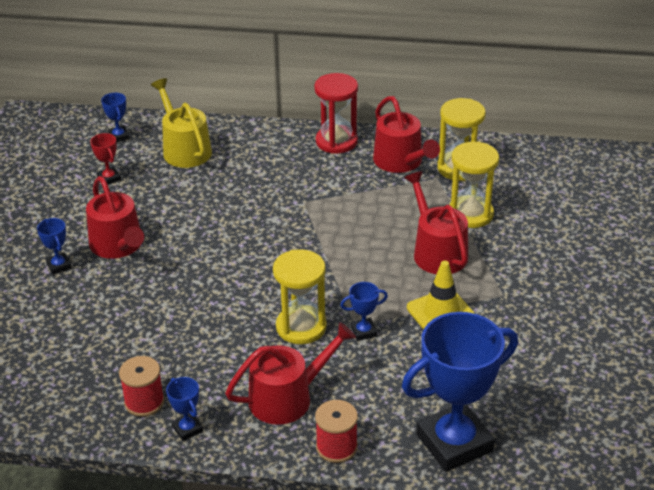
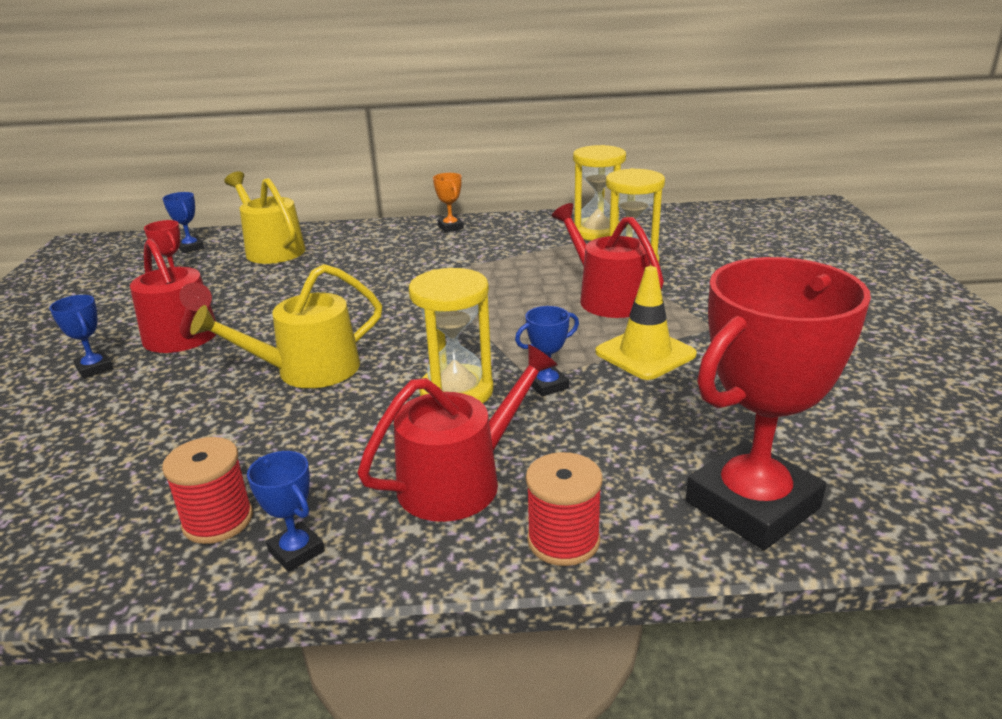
camera: 10 degrees left, 10 degrees down
red hourglass [314,73,358,154] -> orange trophy [433,173,464,232]
red watering can [373,96,440,173] -> none
blue trophy [402,312,518,472] -> red trophy [686,257,871,550]
none -> yellow watering can [190,264,382,388]

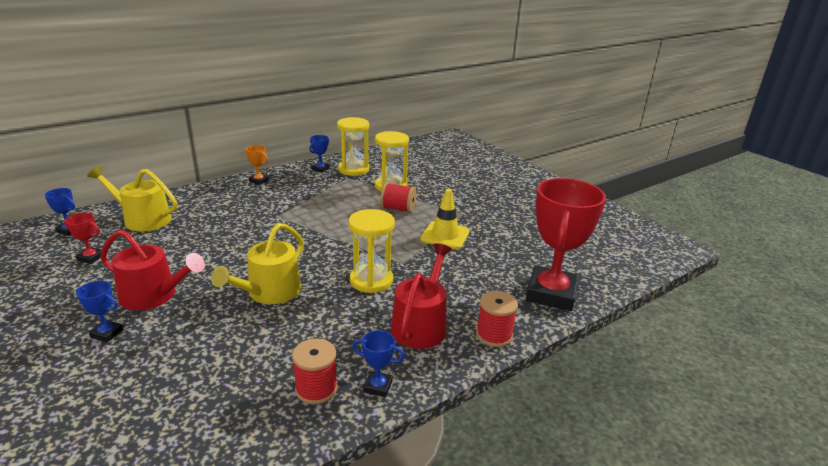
camera: 35 degrees left, 0 degrees up
blue trophy [515,306,579,397] -> blue trophy moved to [309,135,330,173]
red watering can [552,203,664,318] -> red spool [380,182,416,213]

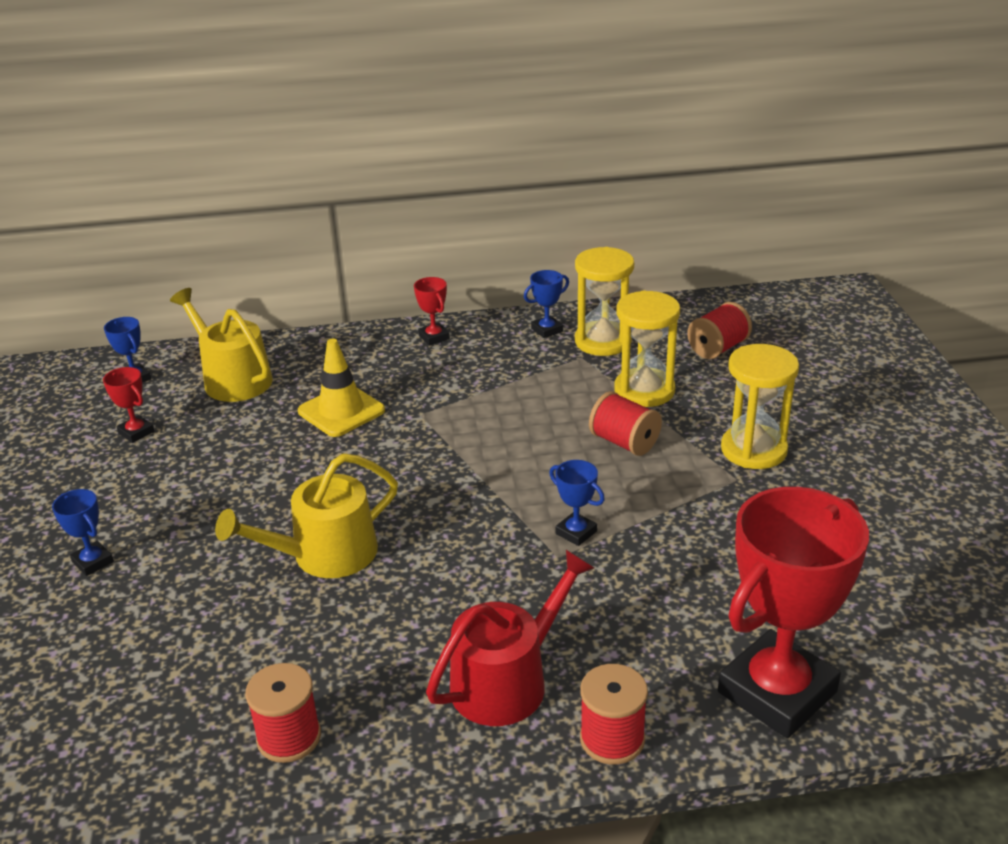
camera: 30 degrees right, 5 degrees up
red watering can [100,230,205,310] -> none
orange trophy [245,145,269,185] -> red trophy [414,277,450,345]
yellow hourglass [348,209,395,293] -> yellow hourglass moved to [721,344,799,469]
blue trophy [352,330,405,397] -> blue trophy moved to [549,460,605,546]
yellow traffic cone [420,189,470,249] -> yellow traffic cone moved to [298,339,385,437]
none -> red spool [687,302,752,359]

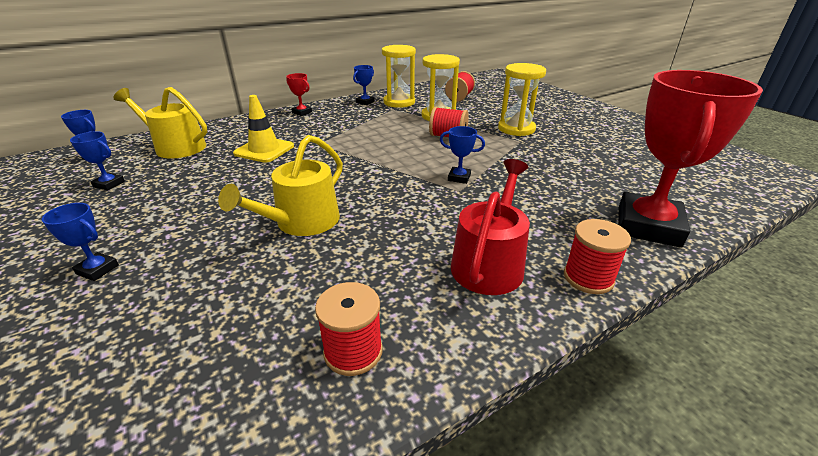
camera: 25 degrees left, 0 degrees up
red trophy [103,367,155,443] -> blue trophy [70,131,125,191]

